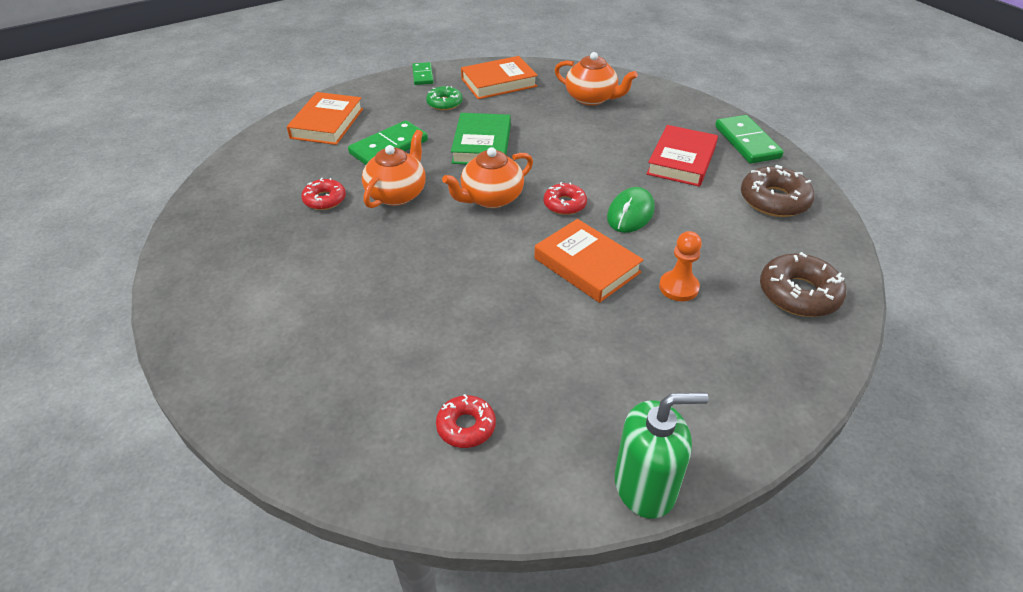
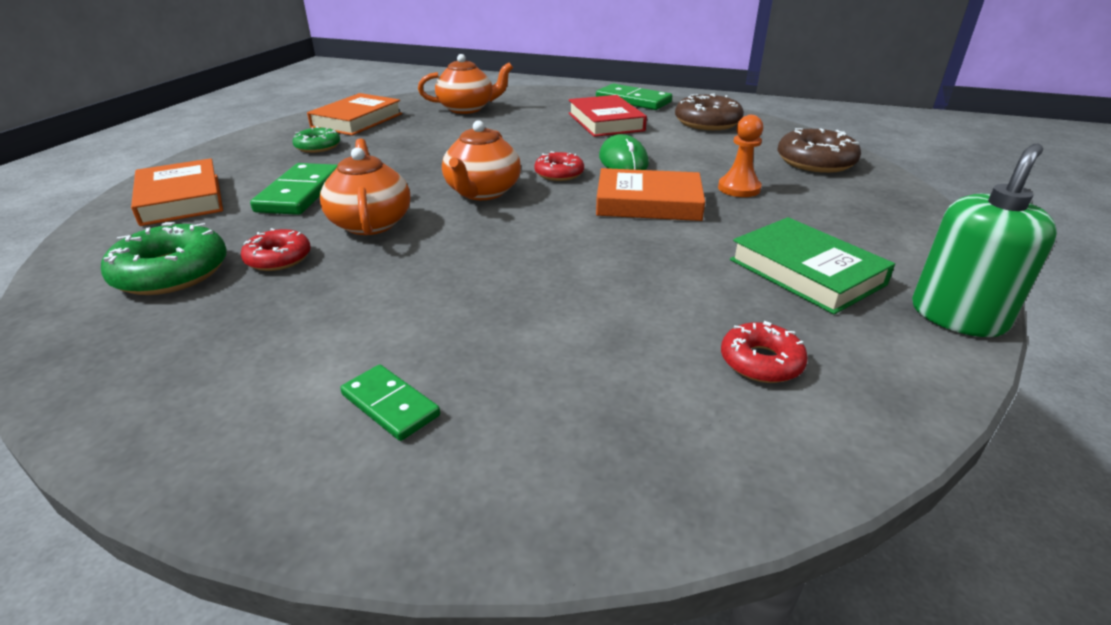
camera: 40 degrees left, 10 degrees down
green domino [412,62,433,85] -> green domino moved to [340,365,440,441]
green book [451,113,511,164] -> green book moved to [730,217,895,314]
none -> green donut [101,222,227,295]

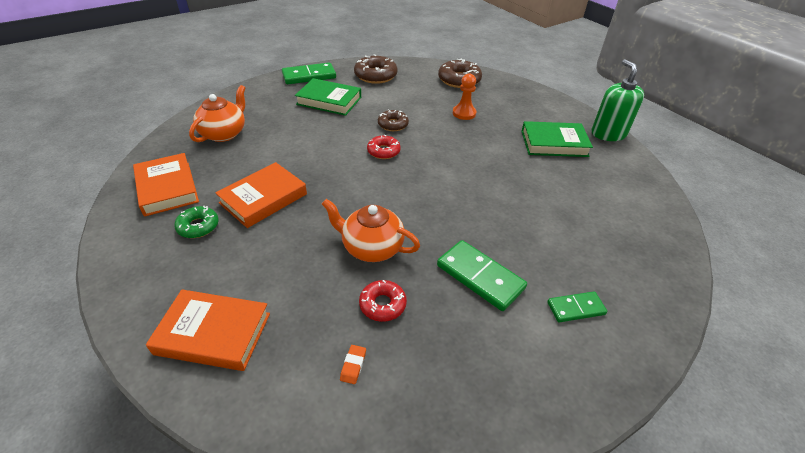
camera: 55 degrees left, 10 degrees up
green donut [101,222,227,295] -> orange eraser [340,345,366,384]
green domino [250,163,338,215] -> green domino moved to [437,240,527,311]
orange teapot [442,120,521,200] -> none
red book [569,95,647,137] -> green book [295,78,361,116]
orange book [596,168,705,221] -> orange book moved to [216,162,307,228]
green mouse [599,134,649,170] -> brown donut [378,110,409,131]
red donut [721,321,808,383] -> none

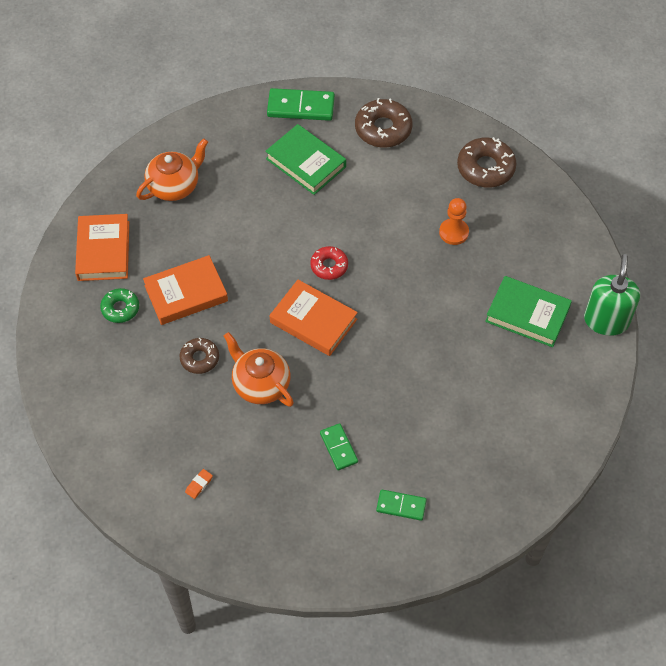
camera: 25 degrees right, 15 degrees up
orange book [146,290,270,371] -> orange book moved to [270,280,358,356]
red donut [359,280,407,322] -> none
brown donut [378,110,409,131] -> brown donut moved to [179,337,219,374]
green domino [437,240,527,311] -> green domino [320,423,358,470], size x0.60

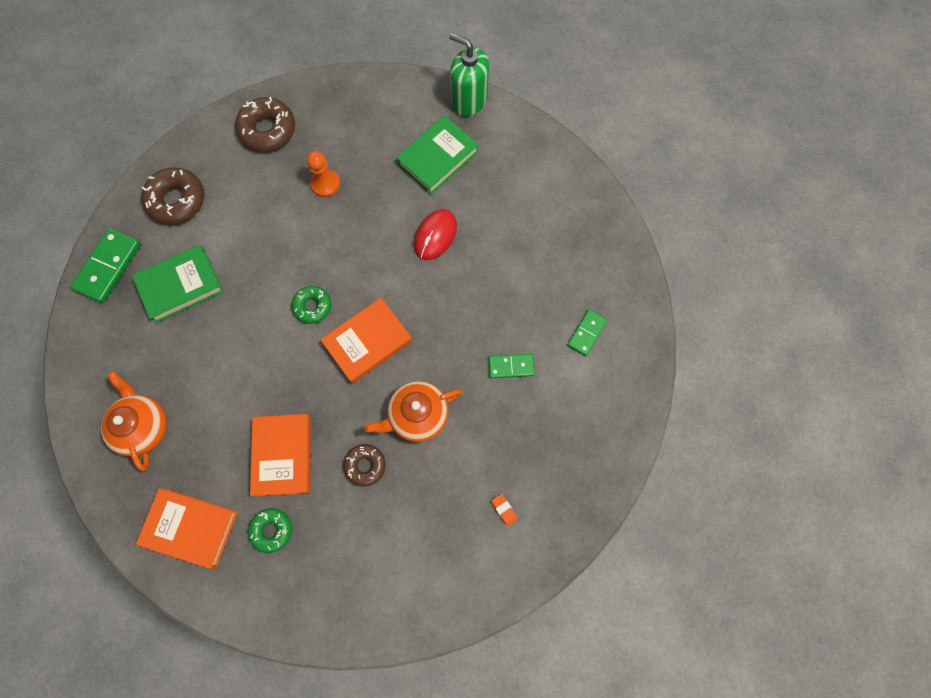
camera: 70 degrees left, 15 degrees up
red donut [310,246,348,280] -> green donut [292,286,331,324]
none -> red mouse [414,209,457,260]

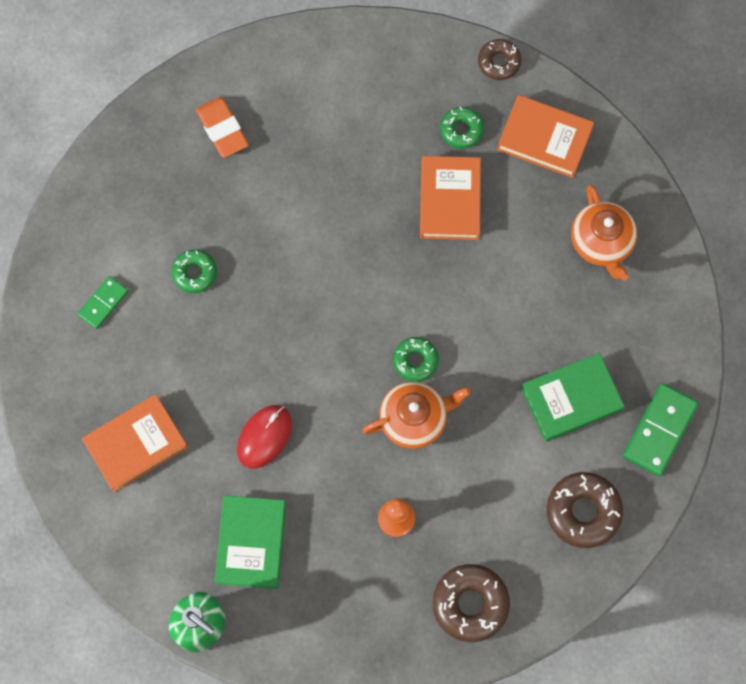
camera: 175 degrees left, 0 degrees up
orange book [320,298,412,384] -> orange book moved to [82,394,188,492]
brown donut [343,444,386,487] -> brown donut moved to [478,39,521,80]
orange teapot [364,381,462,442] -> orange teapot moved to [362,382,471,449]
green book [396,115,479,194] -> green book turned 45 degrees counterclockwise [215,495,286,589]
green domino [488,354,535,378] -> green donut [172,249,217,293]
orange eraser [491,494,518,526] -> orange eraser [196,97,249,158], size x2.13

